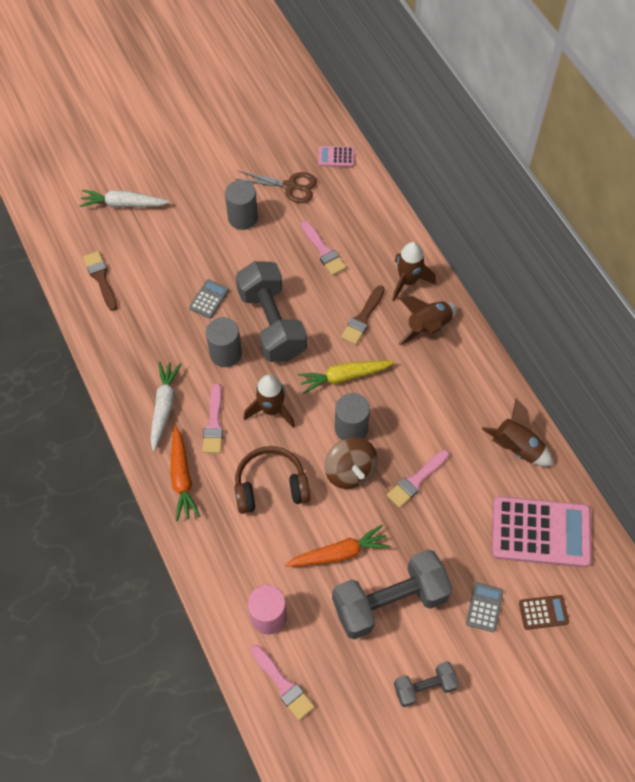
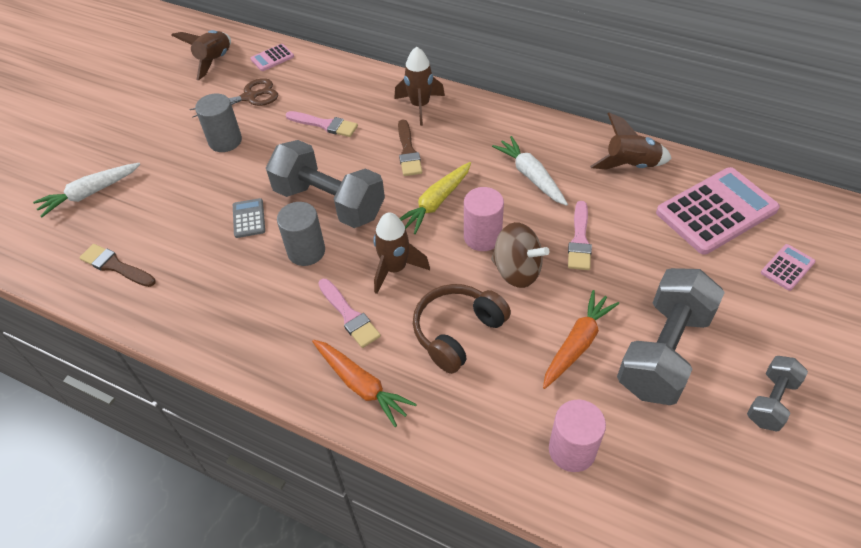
camera: 35 degrees left, 10 degrees down
white carrot [150,361,181,452] -> white carrot moved to [492,136,568,206]
pink brush [251,645,315,720] -> none
grey cylinder [335,393,370,440] -> pink cylinder [464,187,504,251]
brown rocket [399,296,457,345] -> brown rocket moved to [171,30,231,80]
grey calculator [466,582,503,632] -> none
brown calculator [519,595,569,630] -> pink calculator [761,244,816,291]

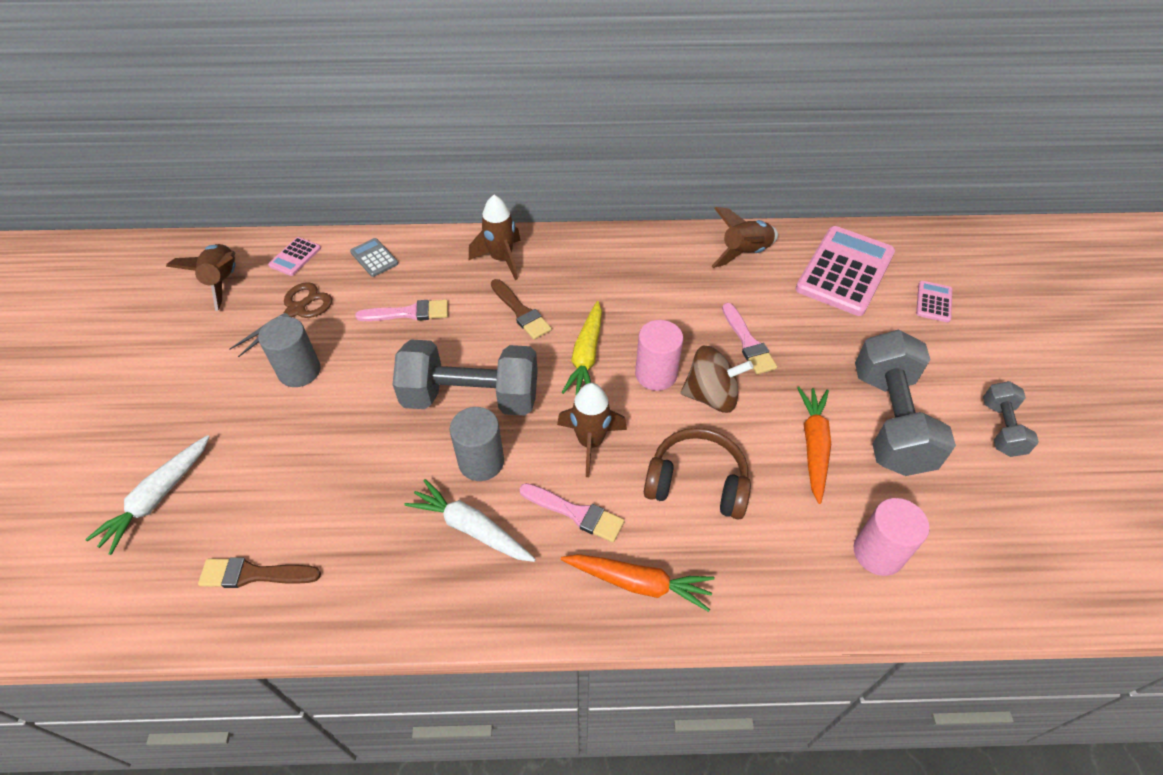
camera: 30 degrees left, 0 degrees up
grey calculator [233,198,265,238] -> grey calculator moved to [350,238,398,277]
brown headphones [413,284,511,374] -> brown headphones turned 90 degrees clockwise [644,428,751,519]
white carrot [492,136,568,206] -> white carrot moved to [404,479,536,562]

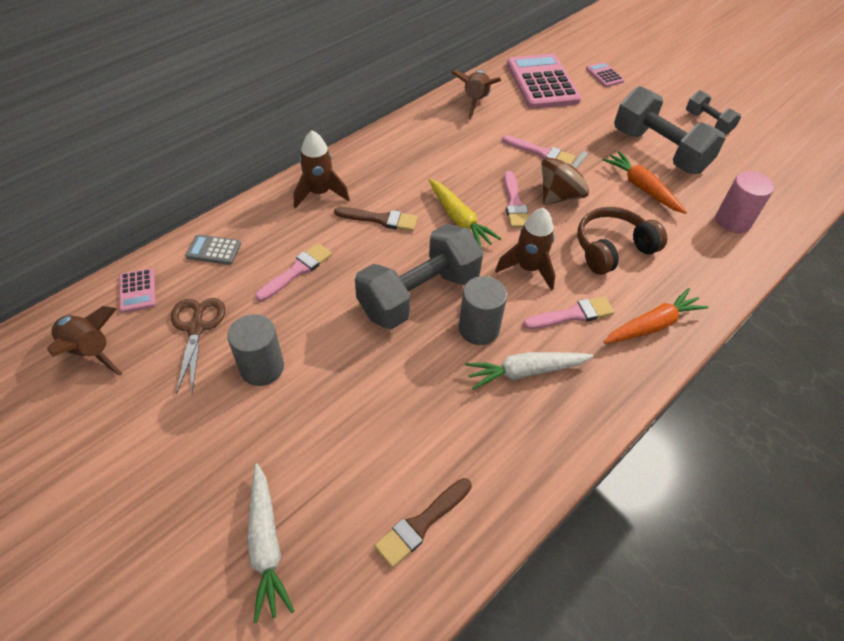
camera: 45 degrees left, 0 degrees up
pink cylinder [635,320,683,391] -> pink brush [504,171,529,228]

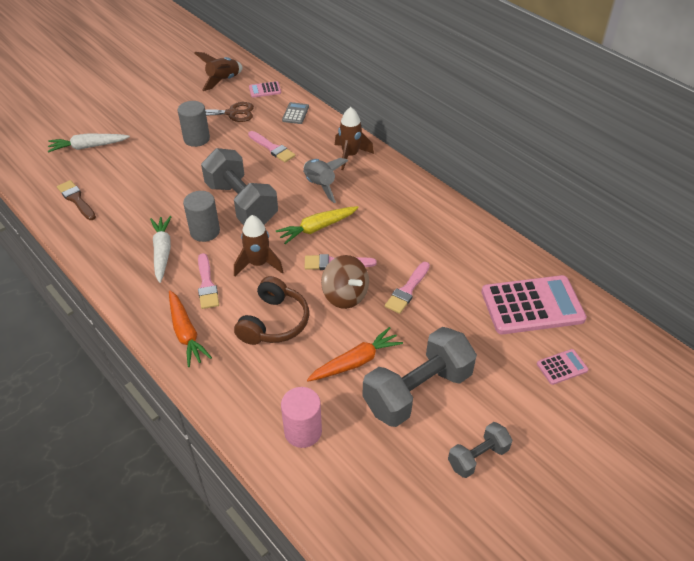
camera: 95 degrees right, 5 degrees down
brown brush [334,207,418,231] -> grey rocket [303,158,348,203]
brown rocket [451,70,501,120] -> none
brown headphones [577,207,667,275] -> brown headphones turned 45 degrees clockwise [234,276,309,345]

